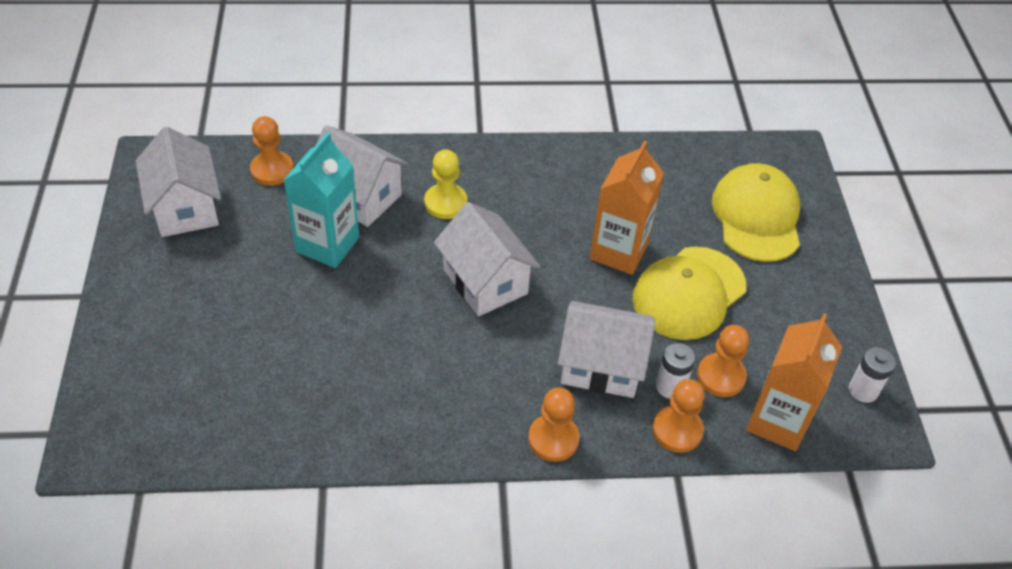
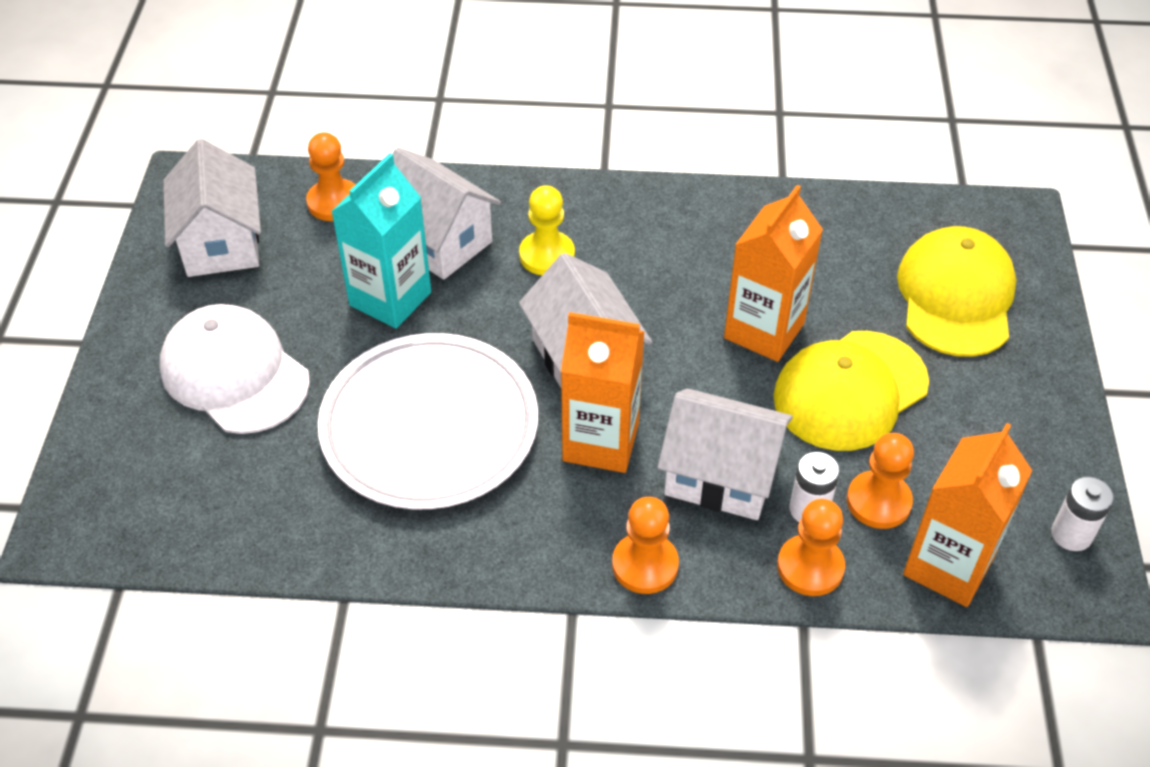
camera: 10 degrees right, 0 degrees up
none -> white cap [160,304,310,434]
none -> white plate [318,333,538,509]
none -> orange carton [561,312,645,473]

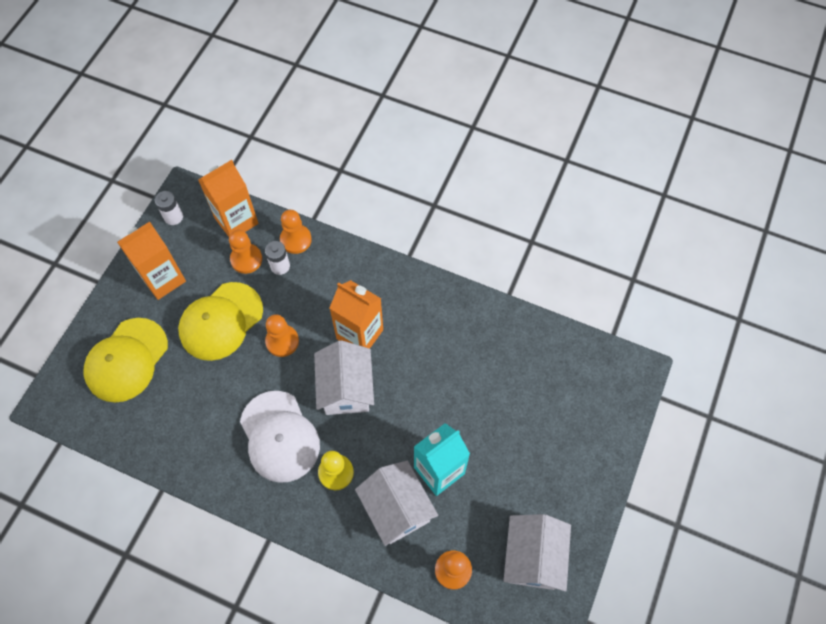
camera: 160 degrees left, 15 degrees up
white cap [160,304,310,434] -> white cap moved to [240,391,320,483]
white plate [318,333,538,509] -> none
orange pawn [612,497,679,594] -> orange pawn moved to [265,314,299,357]
white house [658,388,793,520] -> none
orange carton [724,185,823,362] -> orange carton moved to [117,222,186,300]
yellow cap [774,331,929,451] -> yellow cap turned 150 degrees clockwise [178,282,263,361]

